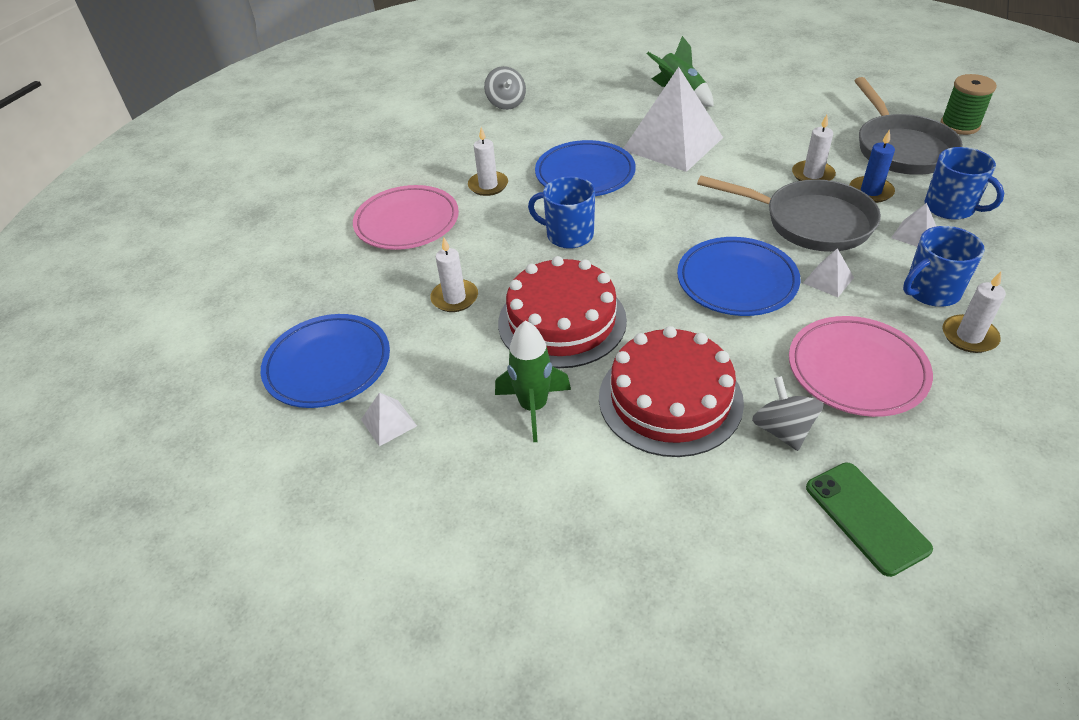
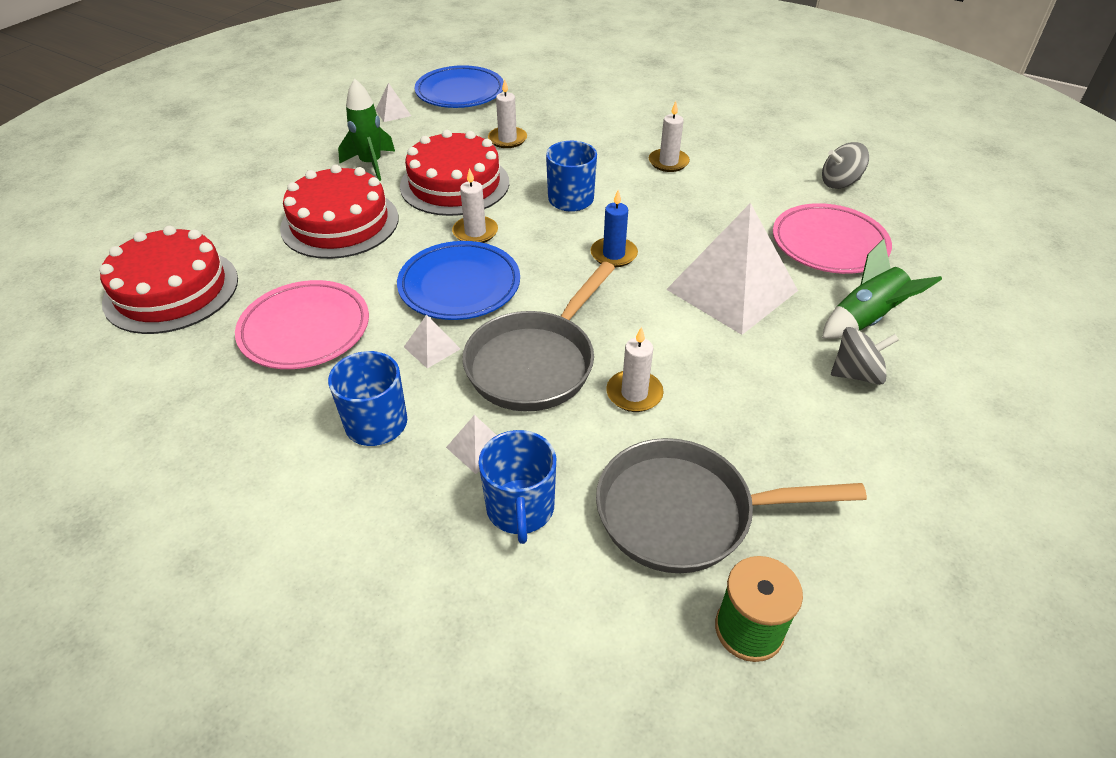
camera: 95 degrees right, 0 degrees up
pink plate [353,185,459,250] -> pink plate moved to [773,203,892,274]
blue plate [535,140,636,196] -> none
grey spinning top [752,376,823,451] -> grey spinning top moved to [831,327,899,385]
green phone [806,462,933,577] -> red cake [99,226,238,334]
blue candle [849,130,895,203] -> blue candle moved to [590,190,638,267]
blue mug [925,147,1004,220] -> blue mug turned 60 degrees counterclockwise [479,430,556,544]
white candle [943,272,1006,353] -> white candle moved to [452,168,498,243]

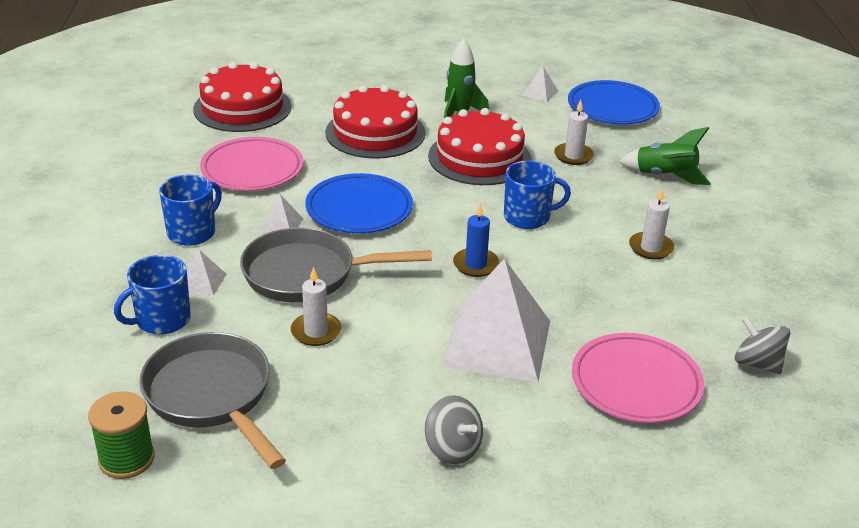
camera: 55 degrees right, 10 degrees down
white candle [452,168,498,243] -> none
green rocket [822,239,942,339] -> green rocket moved to [619,127,711,185]

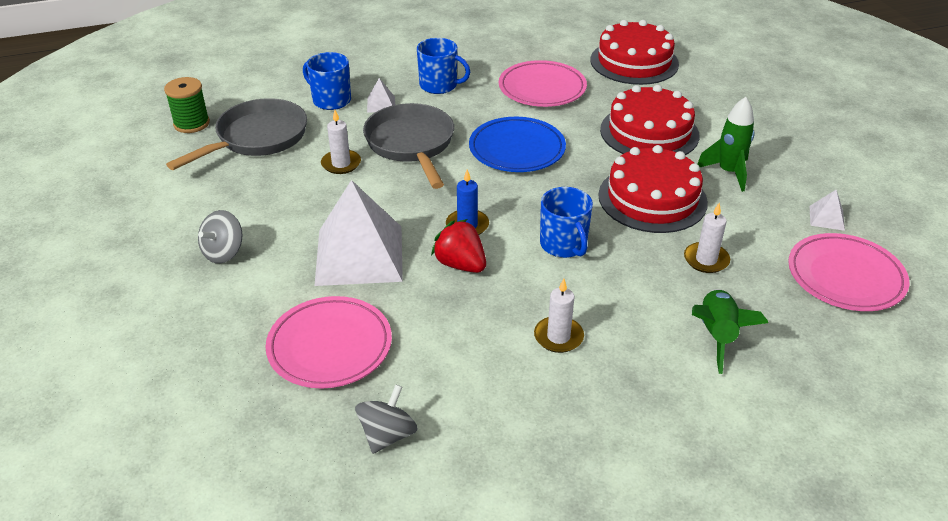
camera: 75 degrees right, 5 degrees up
white pyramid [260,194,303,233] -> none
blue plate [568,80,660,125] -> pink plate [788,233,910,311]
none -> red strawberry [431,219,486,273]

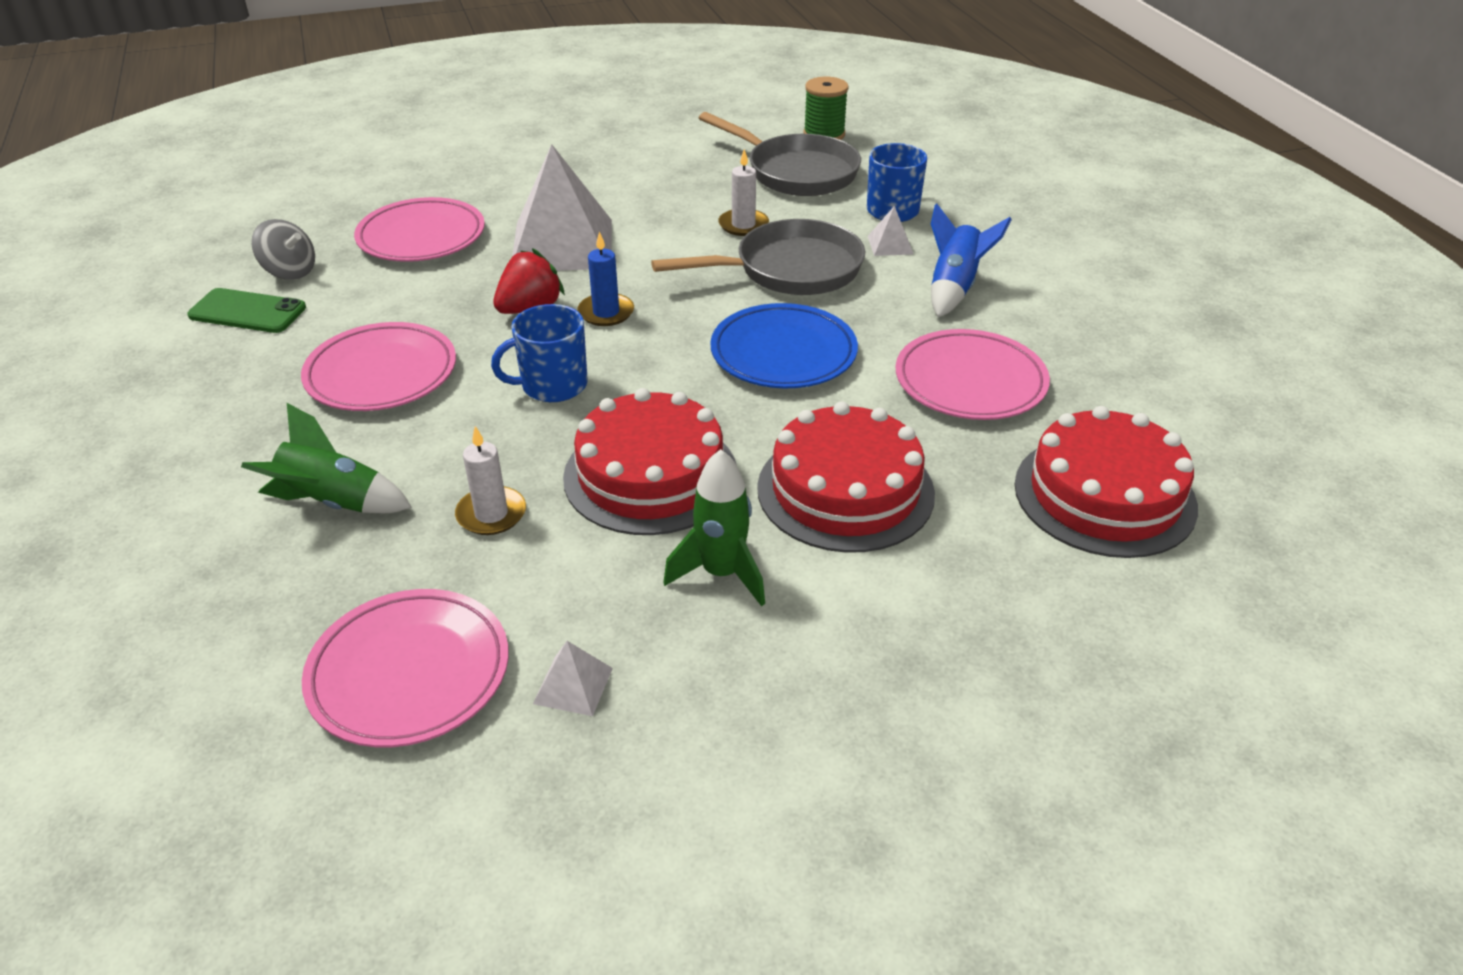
camera: 90 degrees right, 0 degrees up
grey spinning top [198,210,242,264] -> none
blue mug [417,38,470,94] -> blue rocket [931,203,1012,317]
white candle [534,279,584,353] -> pink plate [301,322,456,411]
none -> green phone [187,288,306,333]

